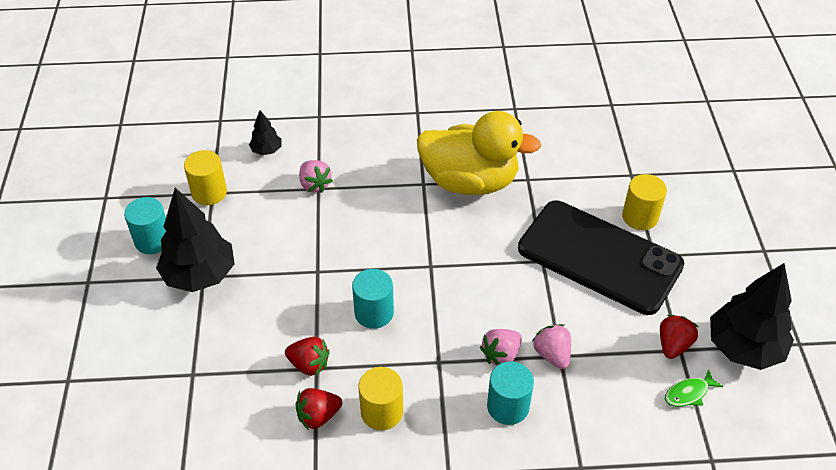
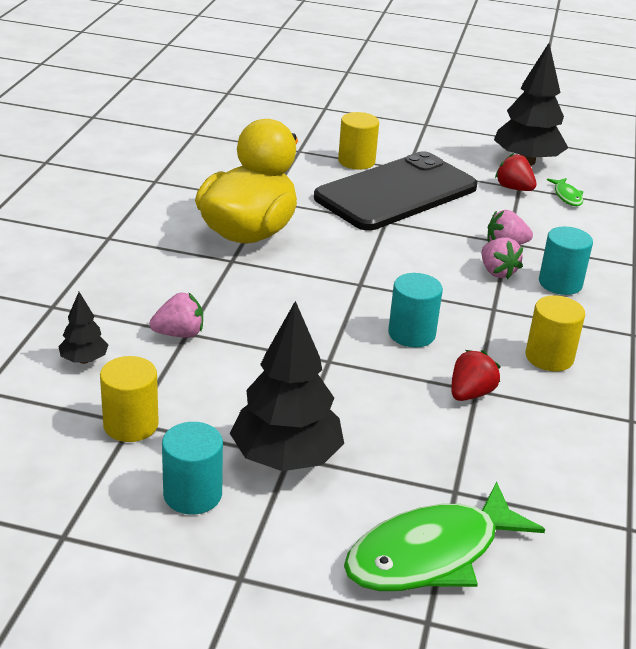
camera: 75 degrees left, 15 degrees down
red strawberry [296,388,342,430] -> none
none -> green fish [344,482,545,591]

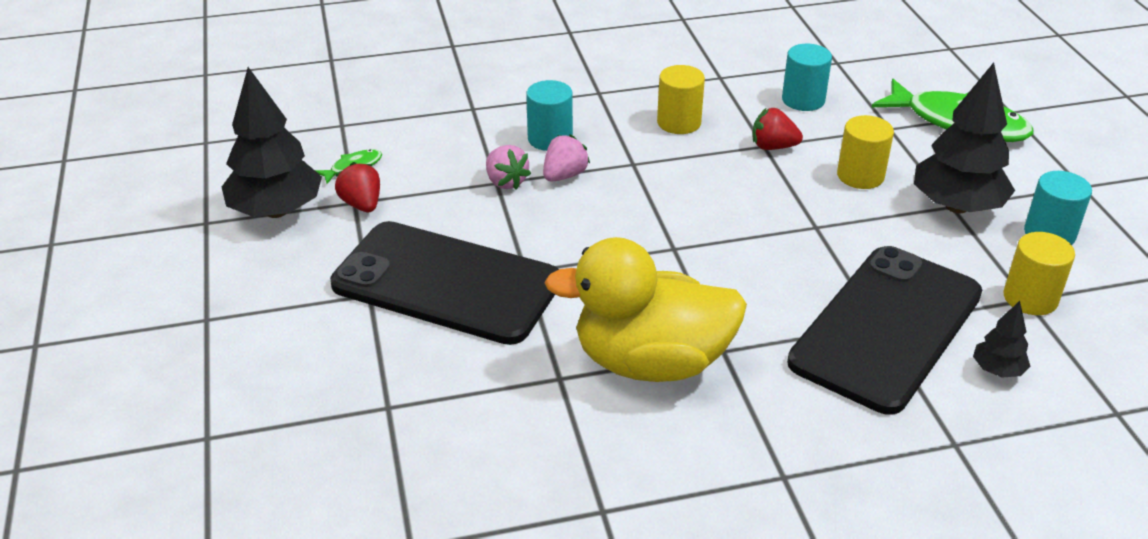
camera: 115 degrees left, 5 degrees up
pink strawberry [150,293,203,338] -> black phone [787,246,982,415]
yellow cylinder [338,112,379,170] -> yellow cylinder moved to [837,115,894,189]
turquoise cylinder [388,273,443,347] -> turquoise cylinder moved to [782,44,832,111]
red strawberry [495,153,537,191] -> red strawberry turned 135 degrees clockwise [335,162,380,212]

